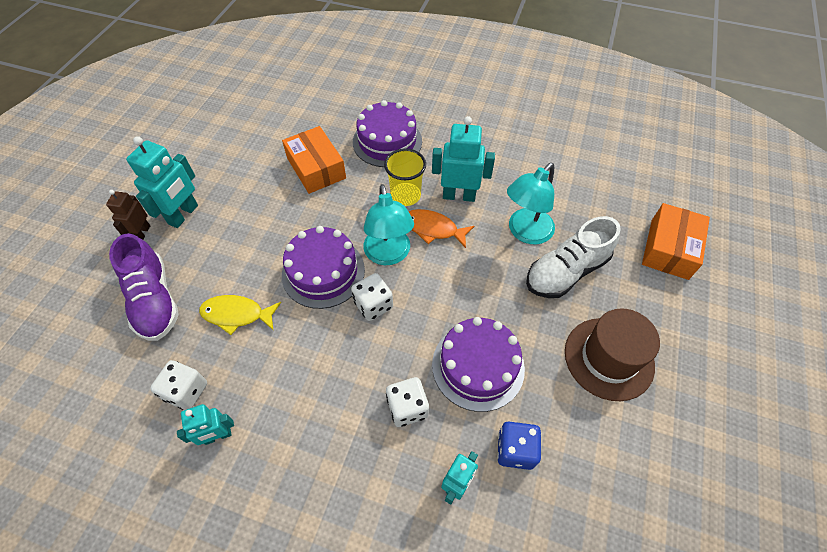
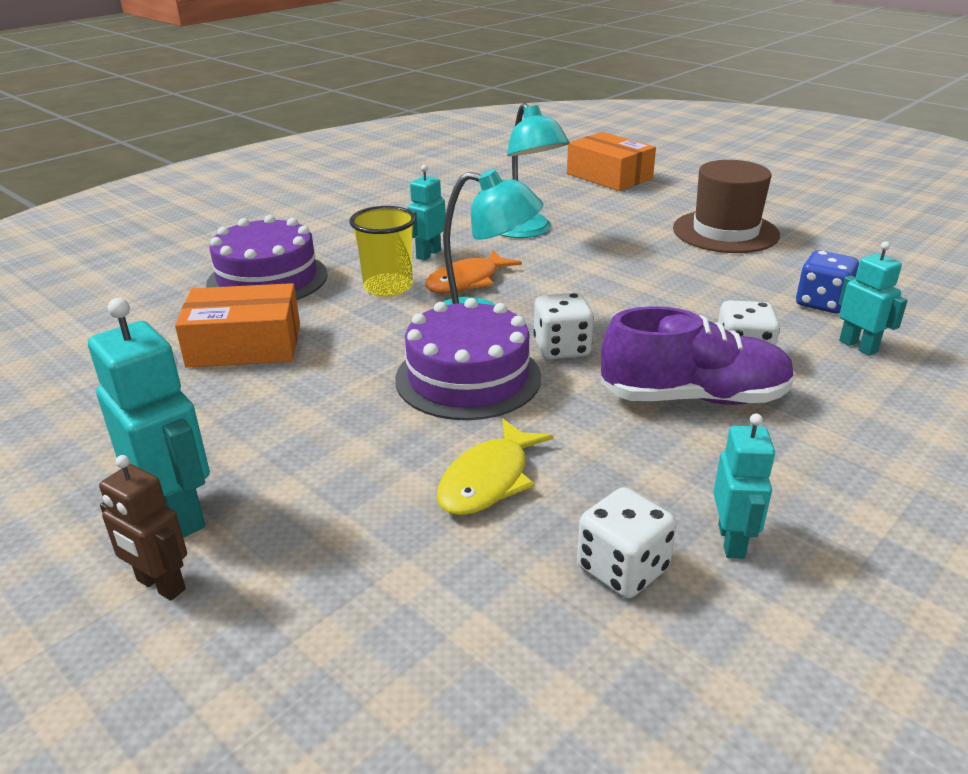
camera: 65 degrees left, 25 degrees down
purple shoe [109,233,179,341] -> purple shoe moved to [601,306,795,405]
turquoise robot [432,116,495,202] -> turquoise robot [407,165,446,261], size x0.61
purple cake [432,317,525,412] -> none
white shoe [526,216,621,298] -> none

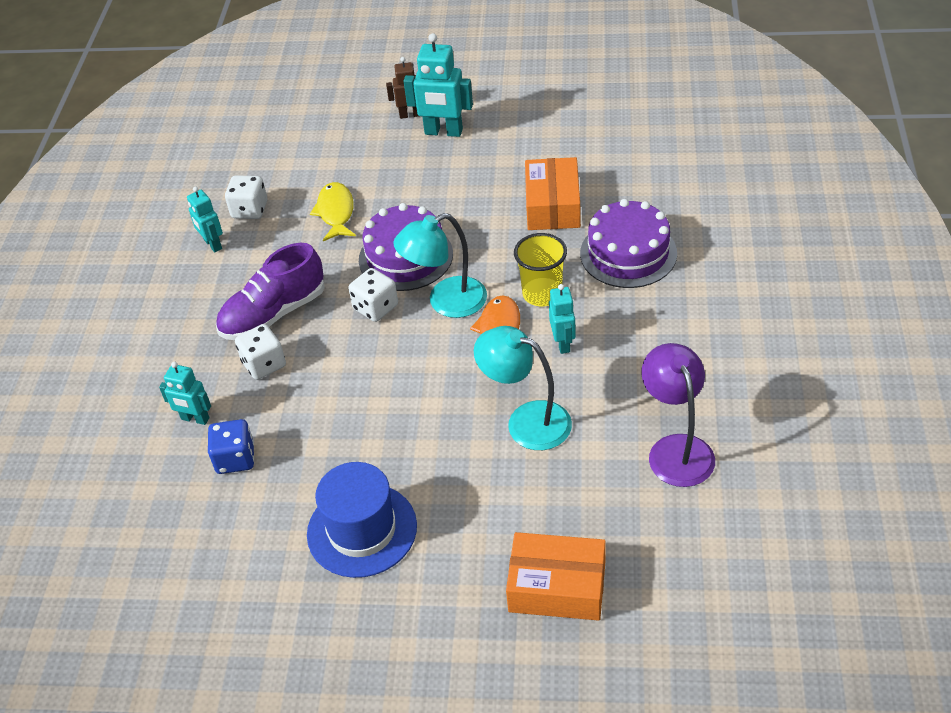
camera: 145 degrees right, 15 degrees up
orange box [175,283,300,368] -> orange box turned 45 degrees counterclockwise [525,157,581,230]
brown hat [673,160,780,253] -> blue hat [307,462,417,578]
none -> purple lamp [641,343,715,487]

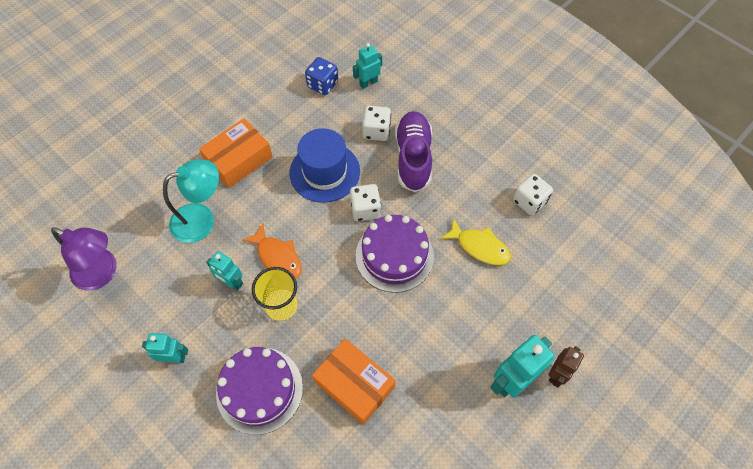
camera: 125 degrees right, 15 degrees up
turquoise robot [187,187,223,252] -> turquoise robot moved to [142,333,188,363]
blue hat [307,462,417,578] -> blue hat moved to [289,128,360,203]
turquoise lamp [393,213,487,318] -> none
orange box [506,532,606,621] -> orange box moved to [199,118,273,188]

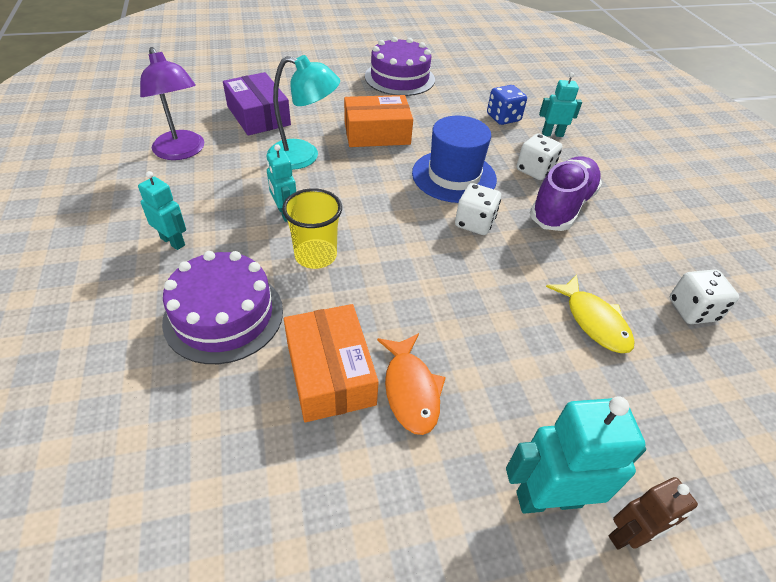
camera: 30 degrees right, 15 degrees down
orange fish [242,223,302,279] -> orange fish moved to [377,333,446,435]
purple cake [356,215,434,293] -> purple cake moved to [365,37,435,96]
none -> purple box [223,72,291,136]

